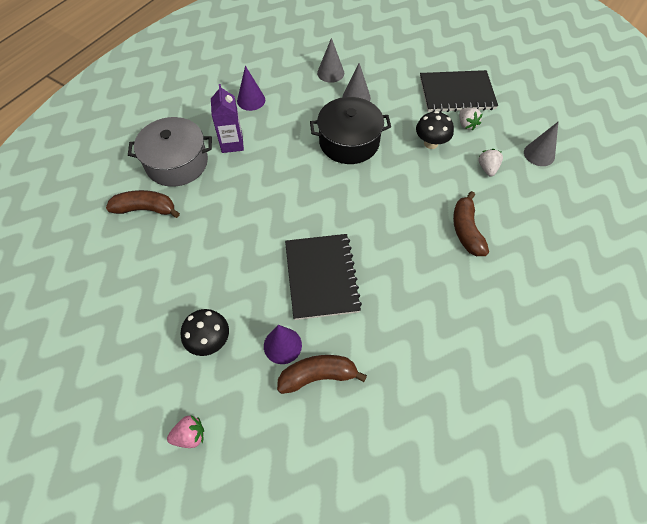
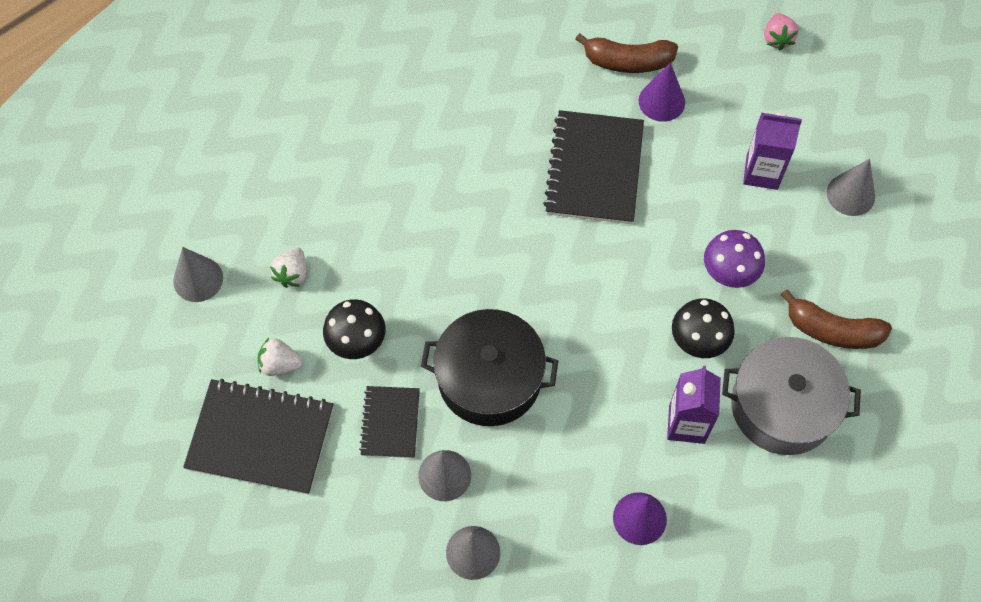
camera: 165 degrees left, 5 degrees up
pink strawberry [167,416,204,448] -> pink strawberry turned 90 degrees counterclockwise [764,13,799,50]
black mushroom [181,309,229,356] -> black mushroom moved to [672,298,735,358]
brown banana [453,191,489,256] -> none
white strawberry [459,108,483,131] -> white strawberry turned 75 degrees counterclockwise [258,338,303,376]
none -> black notebook [359,386,420,458]
none -> purple mushroom [704,230,765,288]
none -> purple carton [743,112,802,190]
none -> grey cone [827,159,875,216]

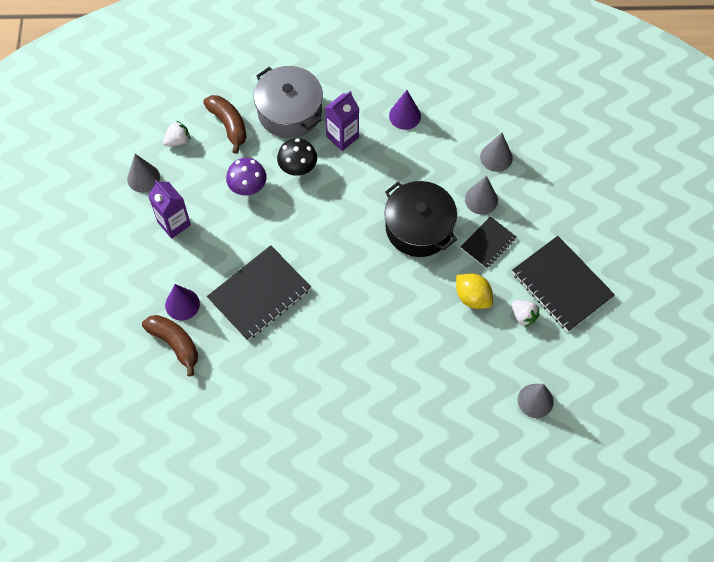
camera: 140 degrees left, 0 degrees up
white strawberry [270,248,307,288] -> white strawberry moved to [163,121,190,146]
black mushroom [323,299,386,359] -> yellow lemon [456,273,493,309]
pink strawberry [764,13,799,50] -> none

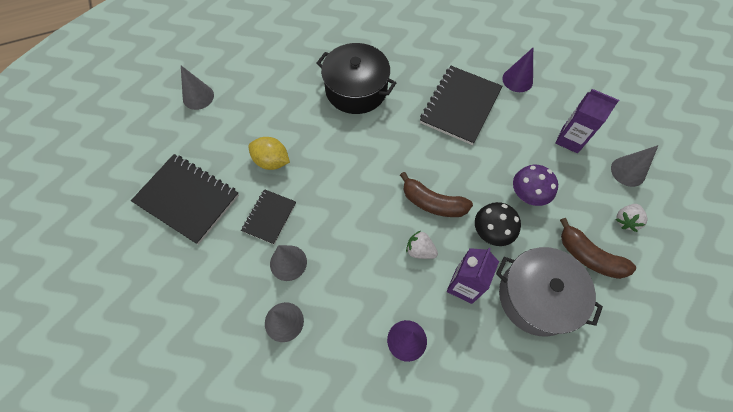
camera: 160 degrees right, 0 degrees up
brown banana [142,315,198,377] -> brown banana moved to [400,172,473,217]
black pot [384,181,457,257] -> black pot moved to [316,43,396,114]
white strawberry [512,300,540,327] -> white strawberry moved to [406,231,438,259]

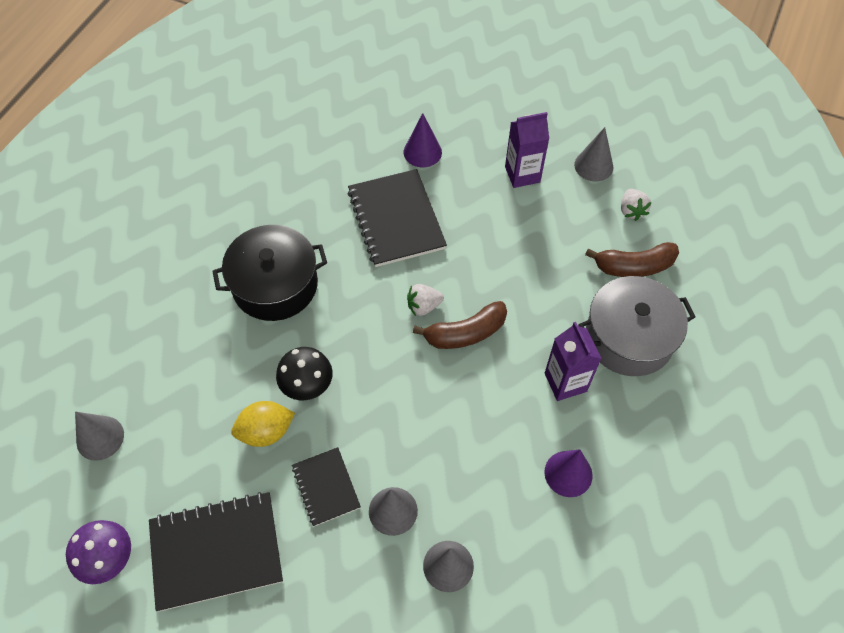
camera: 45 degrees left, 5 degrees down
white strawberry [406,231,438,259] -> white strawberry moved to [407,284,444,316]
black mushroom [475,202,521,246] -> black mushroom moved to [276,347,333,400]
purple mushroom [513,165,558,206] -> purple mushroom moved to [66,520,131,584]

